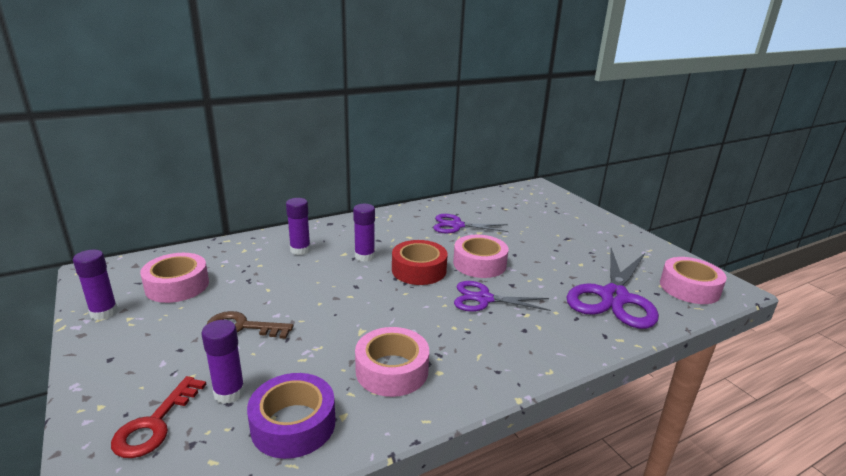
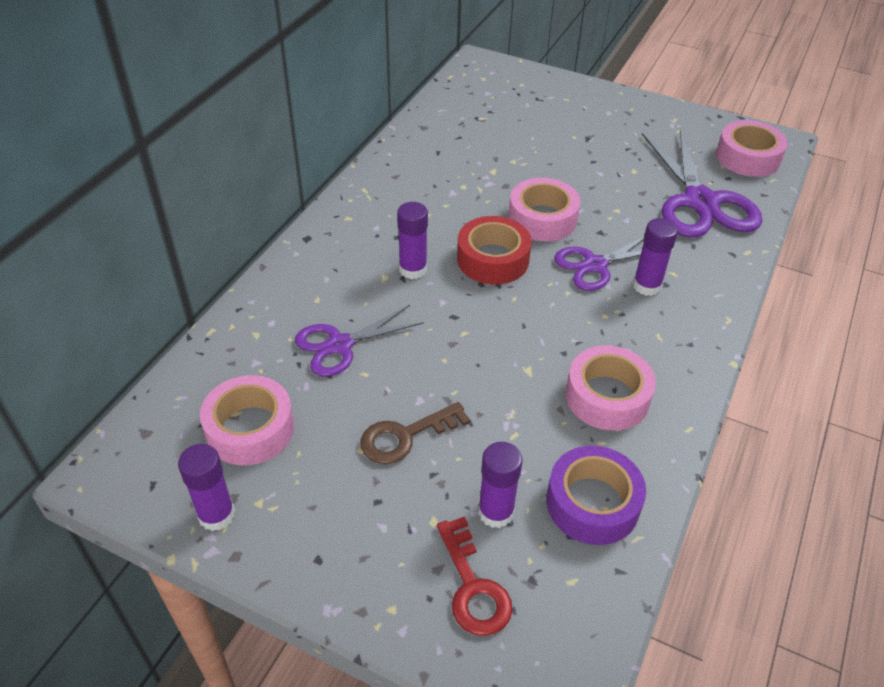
camera: 35 degrees left, 20 degrees up
purple glue stick [286,198,311,255] -> purple glue stick moved to [633,218,678,296]
purple scissors [434,214,509,234] -> purple scissors moved to [295,305,424,377]

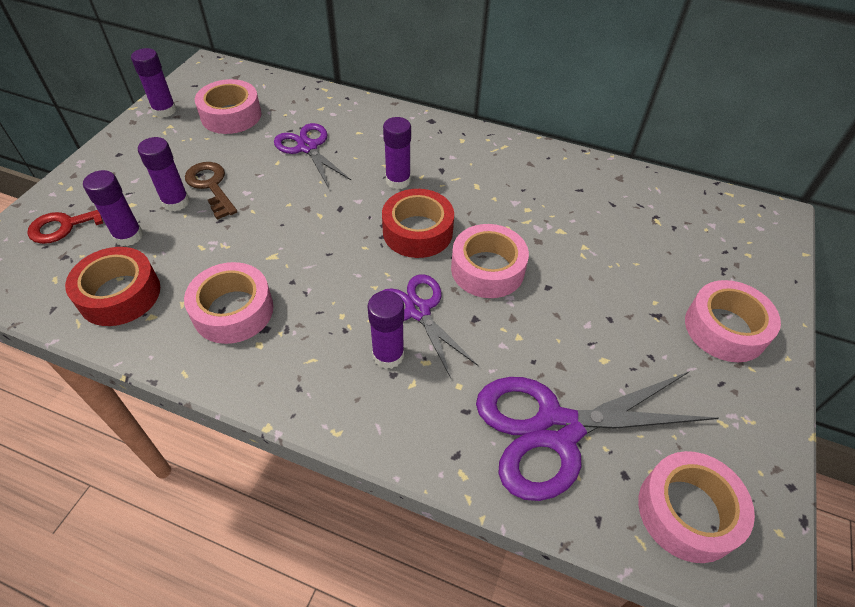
camera: 85 degrees right, 5 degrees up
purple tape [547,446,646,545] -> red tape [65,247,160,326]
none -> purple glue stick [138,137,190,212]
none -> pink tape [685,280,781,362]

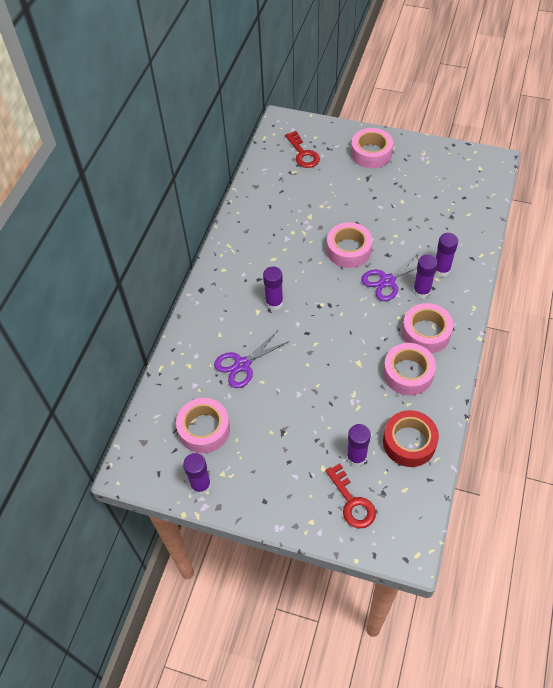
camera: 90 degrees left, 5 degrees up
purple glue stick [138,137,190,212] -> purple glue stick moved to [435,233,458,277]
brown key [185,162,237,220] -> none
red tape [382,189,454,258] -> none
purple scissors [476,372,719,501] -> none
pink tape [638,451,755,563] -> pink tape moved to [402,303,453,353]
none -> red key [285,131,320,168]

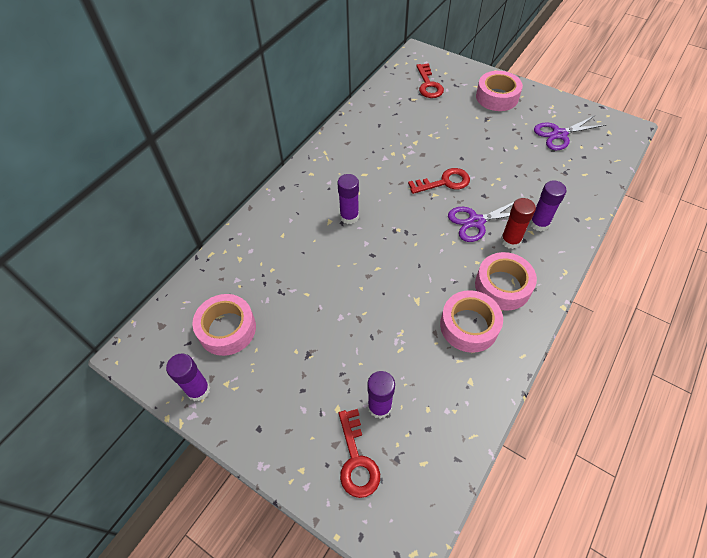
camera: 15 degrees right, 0 degrees up
purple scissors [214,330,290,388] -> purple scissors moved to [534,116,606,150]
pink tape [327,222,372,268] -> red key [408,168,470,194]
red tape [383,410,439,467] -> none
purple glue stick [413,254,438,298] -> red glue stick [501,198,536,249]

